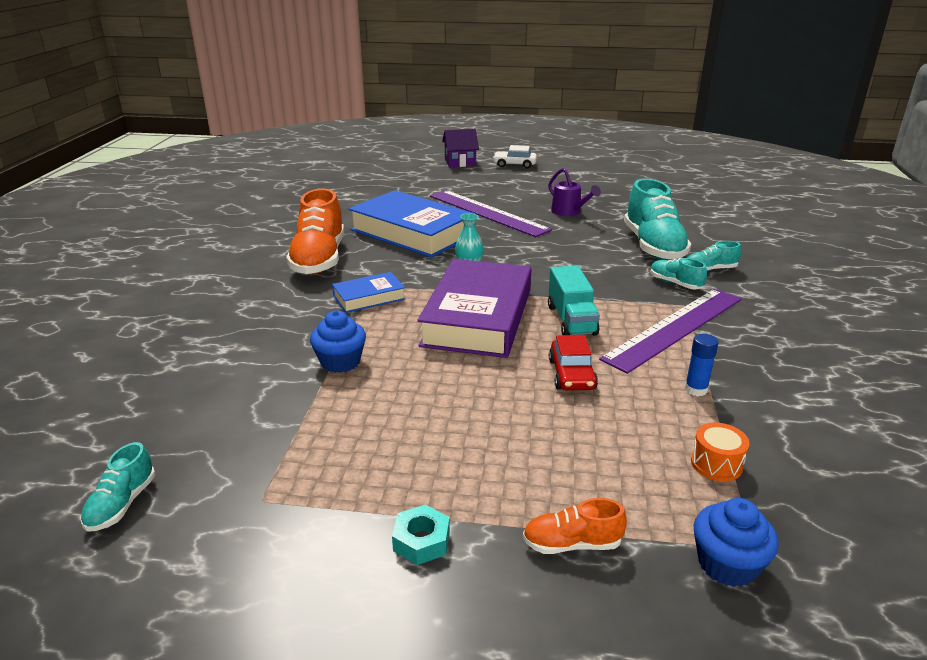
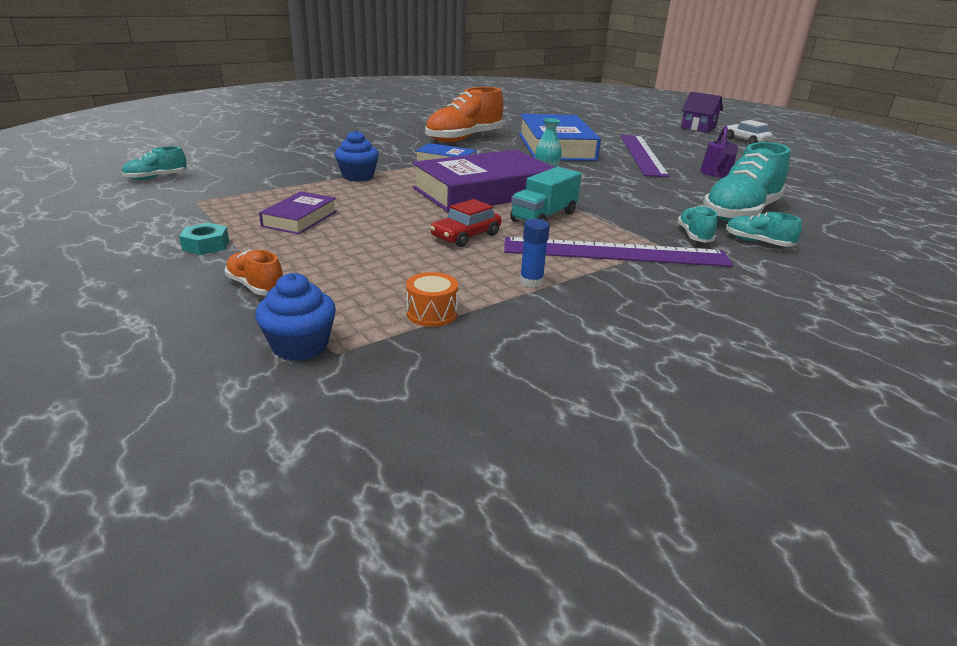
camera: 45 degrees right, 0 degrees up
none -> purple book [259,191,337,234]

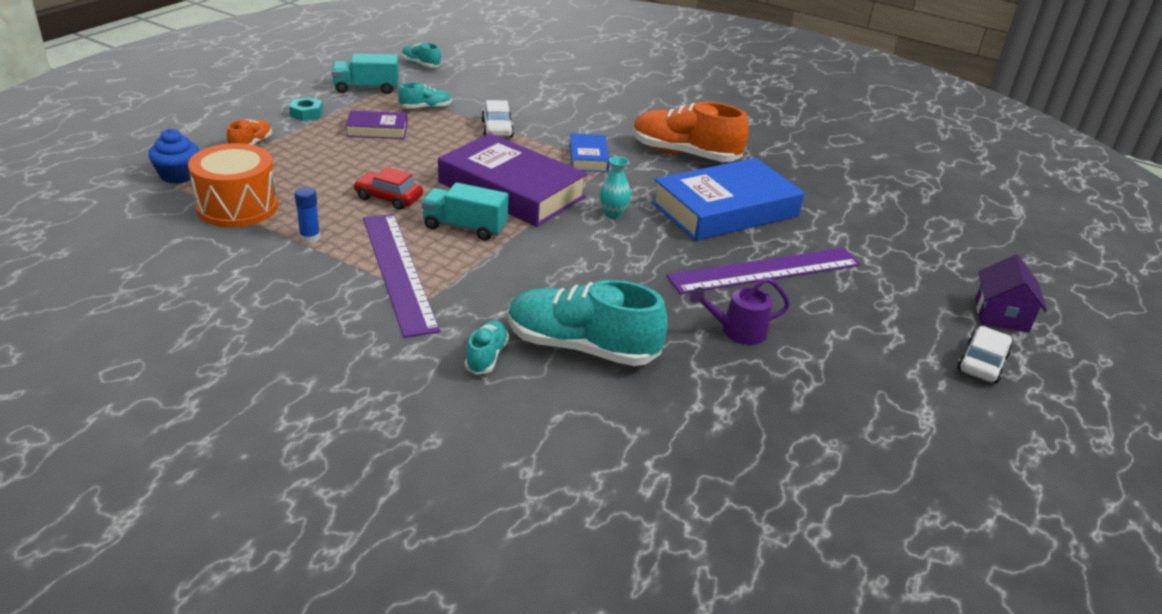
camera: 65 degrees right, 5 degrees up
blue cupcake [335,130,379,182] -> white car [481,100,514,137]
orange drum [406,272,458,327] -> orange drum [188,143,278,228], size x2.10
turquoise shoe [678,205,717,243] -> turquoise shoe moved to [398,82,451,108]
none -> turquoise truck [332,53,399,94]

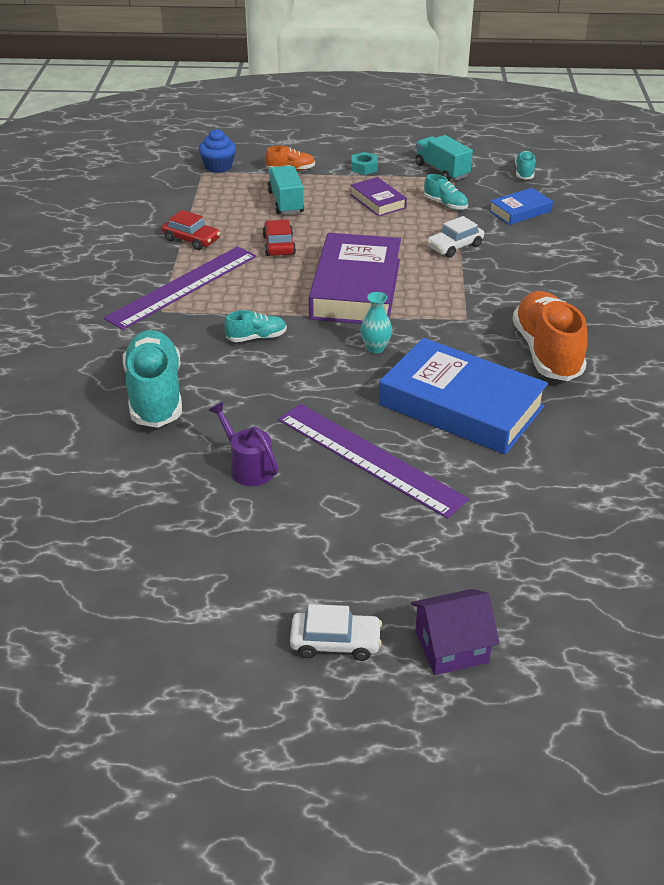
camera: 65 degrees right, 5 degrees up
orange drum [188,143,278,228] -> none
blue glue stick [294,187,320,243] -> red car [162,210,220,250]
turquoise truck [422,182,508,241] -> turquoise truck moved to [267,166,304,215]
turquoise shoe [465,320,509,375] -> turquoise shoe moved to [224,310,287,342]
blue book [569,133,610,172] -> blue book moved to [489,188,553,225]

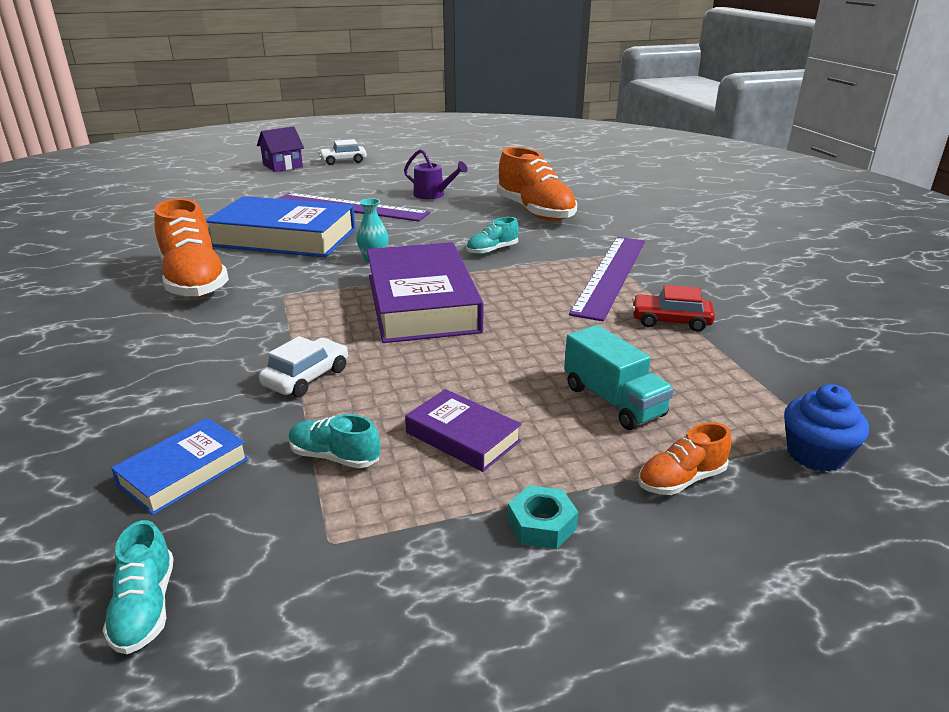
camera: 160 degrees right, 10 degrees down
turquoise shoe [123,330,182,428] -> orange shoe [497,147,577,221]
red car [263,219,296,256] -> none
turquoise truck [415,135,473,181] -> none

